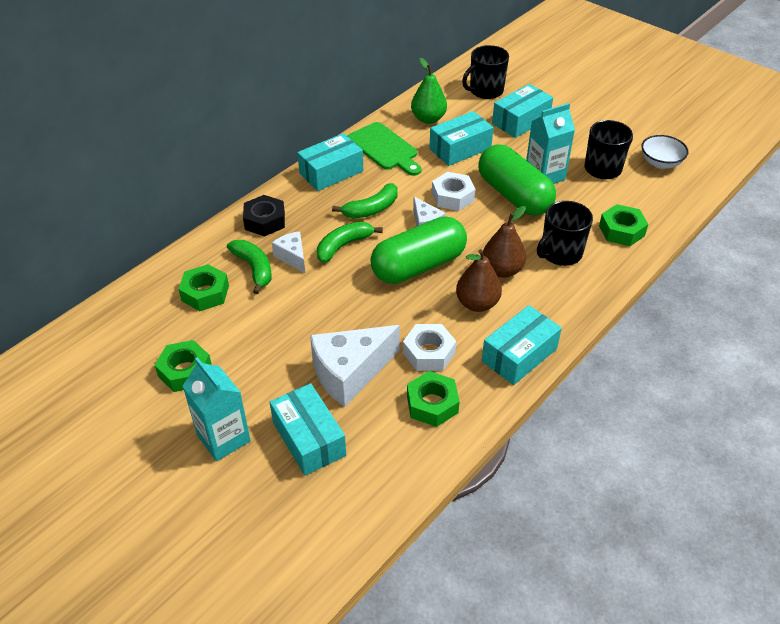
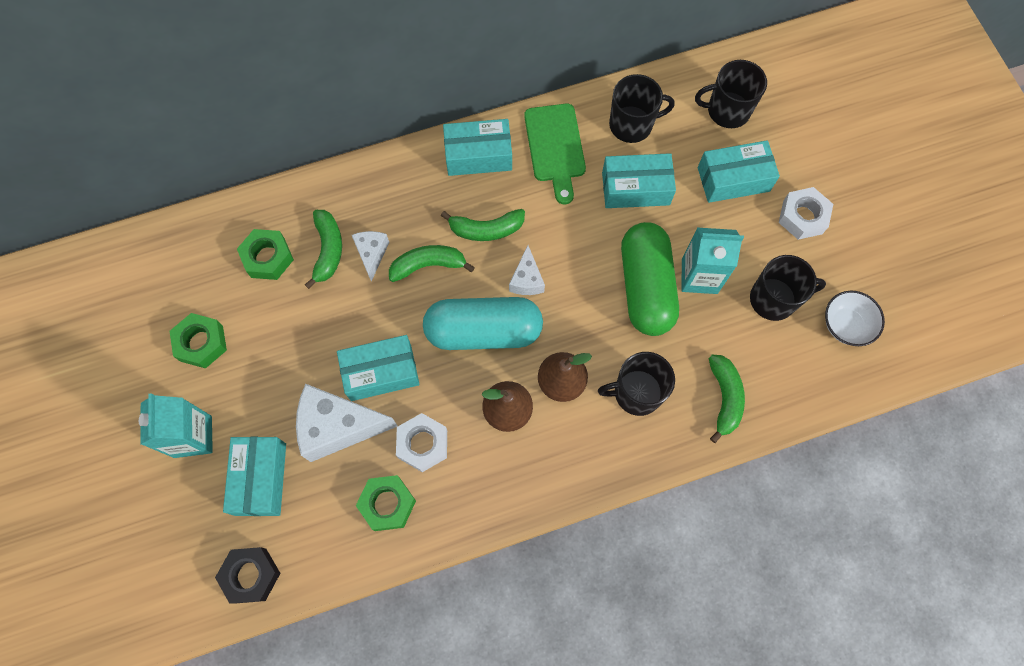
camera: 30 degrees right, 25 degrees up
black nut [243,195,285,237] -> black nut moved to [215,547,280,604]
green capsule [371,216,467,284] -> turquoise capsule [423,297,543,350]
green pear [411,58,447,124] -> black mug [609,74,675,143]
white nut [432,172,475,211] -> white nut moved to [779,187,833,240]
turquoise box [482,305,562,385] -> turquoise box moved to [337,335,420,401]
green nut [599,204,648,246] -> green banana [709,355,745,443]

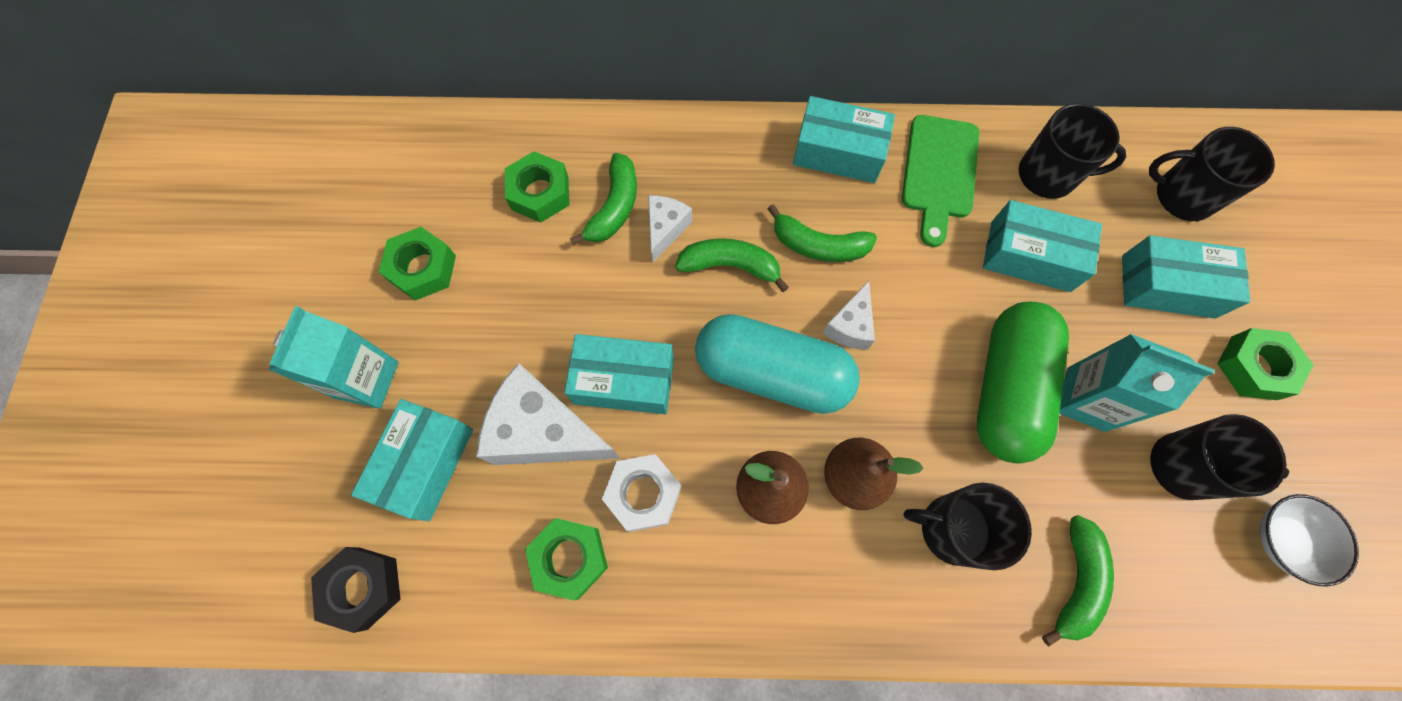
camera: 20 degrees right, 0 degrees up
white nut [779,187,833,240] -> green nut [1217,328,1313,400]

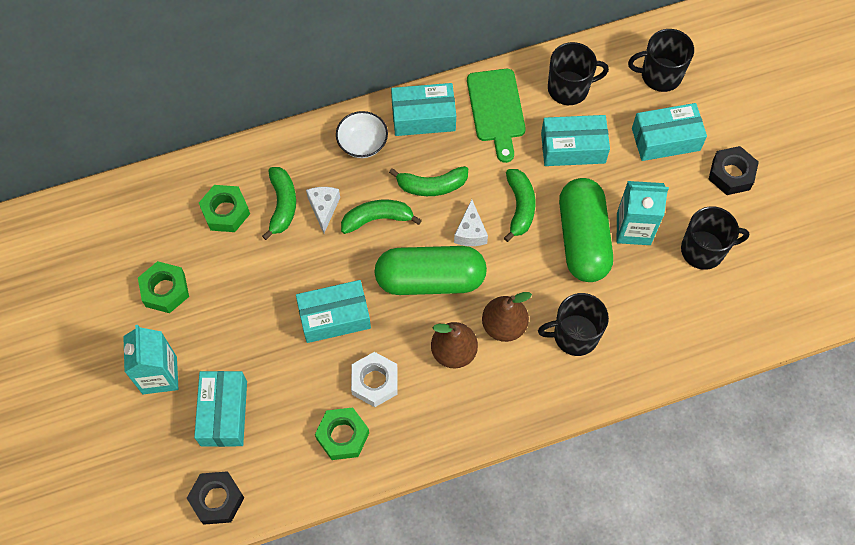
camera: 20 degrees left, 5 degrees down
white cheese [476,363,620,465] -> none
turquoise capsule [695,314,860,414] -> green capsule [375,246,487,295]
green banana [1042,515,1114,646] -> green banana moved to [504,169,535,242]
green nut [1217,328,1313,400] -> black nut [708,146,759,195]
white bowl [1259,494,1359,587] -> white bowl moved to [336,111,388,158]

